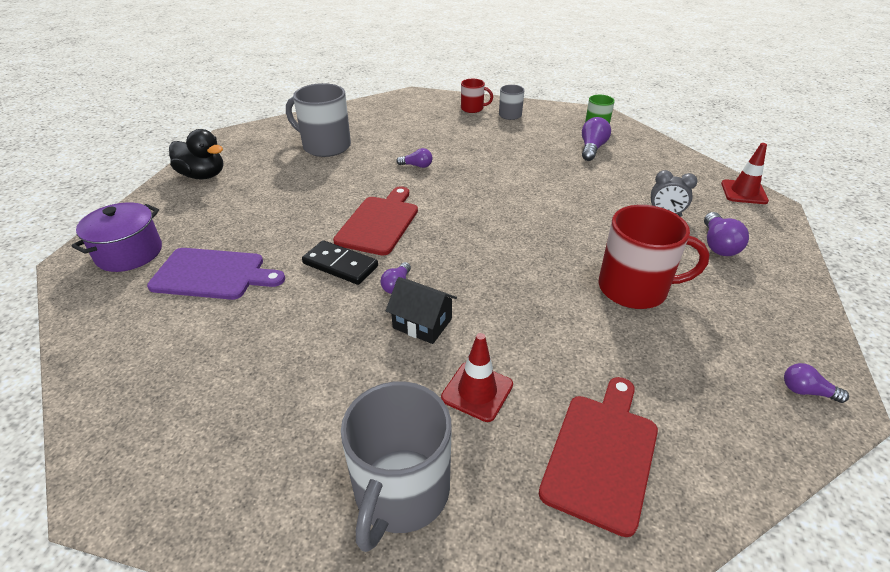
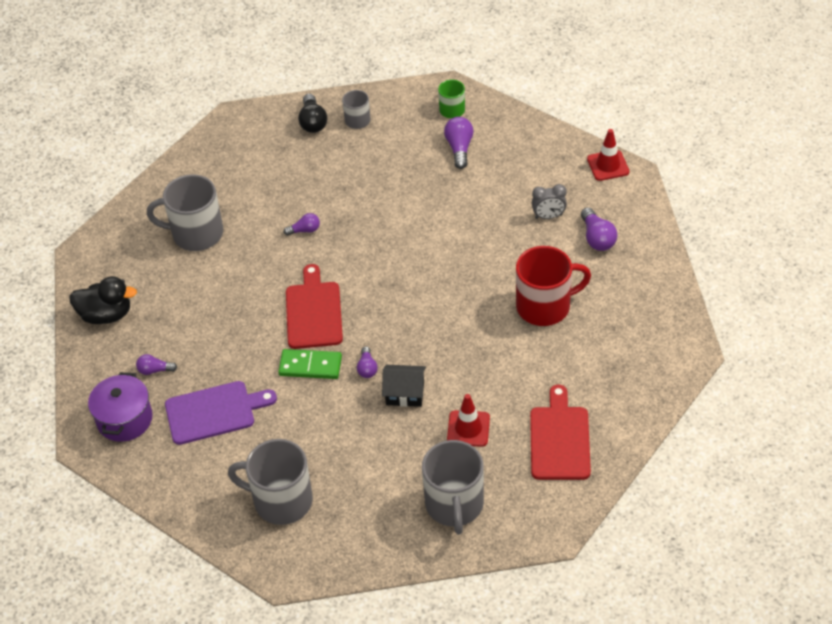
camera: 20 degrees left, 10 degrees up
black domino [302,240,378,285] -> green domino [278,349,342,379]
red mug [461,79,493,113] -> black light bulb [298,94,327,133]
purple light bulb [784,363,849,403] -> purple light bulb moved to [136,354,177,375]
none -> grey mug [228,439,313,525]

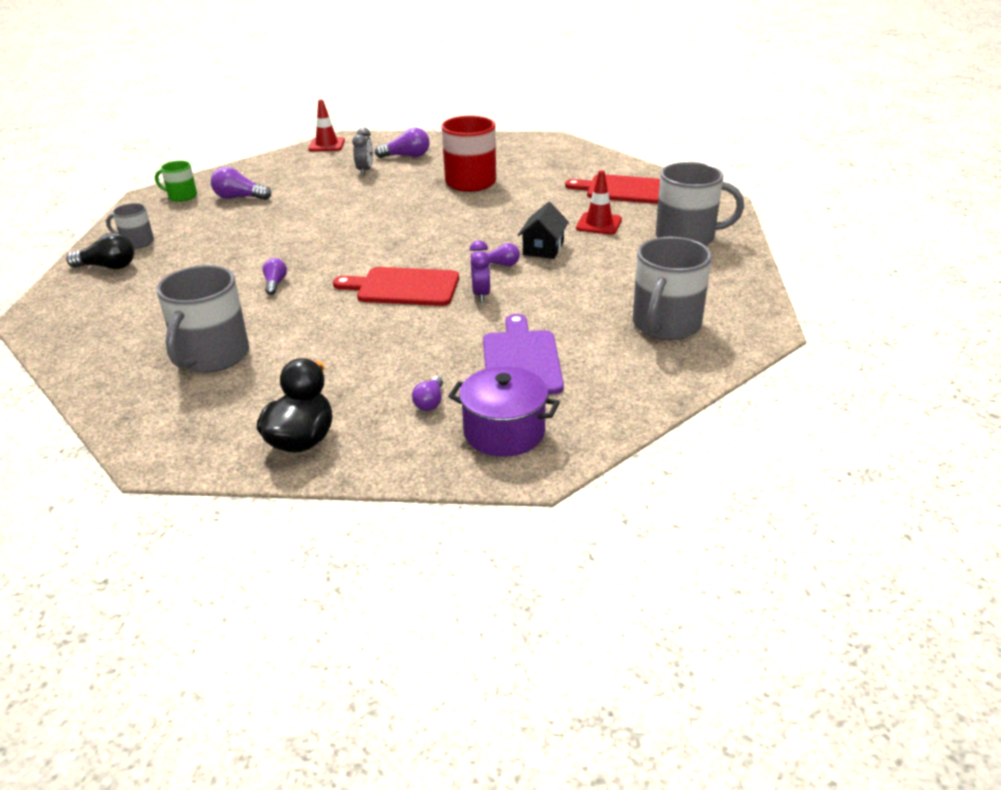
camera: 80 degrees left, 15 degrees down
green domino [278,349,342,379] -> purple clock [470,240,491,302]

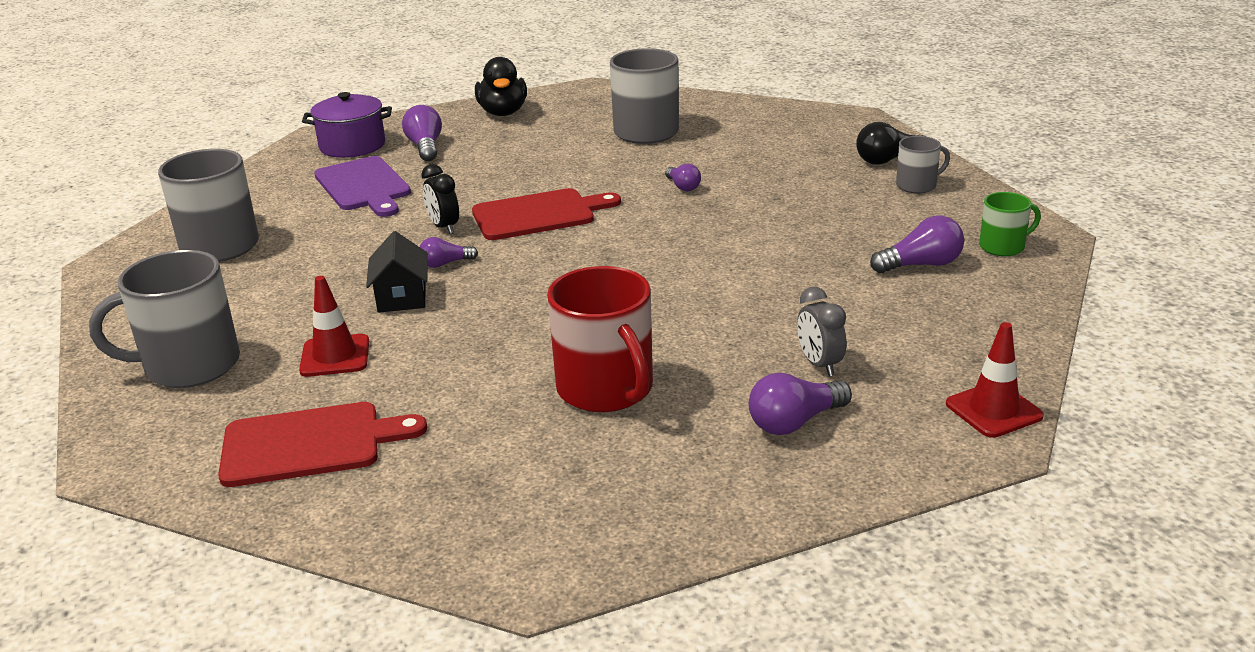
camera: 155 degrees right, 5 degrees down
purple light bulb [412,376,443,411] -> purple light bulb [402,105,442,161], size x1.58
purple clock [470,240,491,302] -> black clock [421,164,459,234]

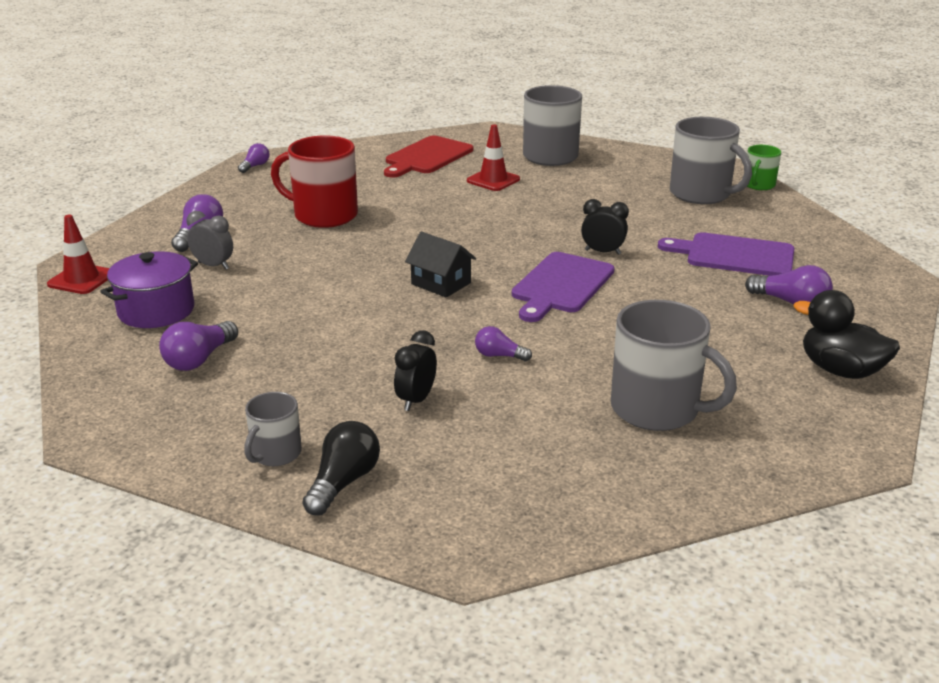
camera: 135 degrees right, 0 degrees up
purple pot [302,92,392,158] -> purple pot moved to [100,252,198,328]
black house [366,231,428,313] -> black house moved to [405,232,476,298]
purple light bulb [420,237,478,268] -> purple light bulb moved to [238,143,269,173]
red cutting board [472,188,621,240] -> purple cutting board [512,252,614,322]
green mug [979,192,1041,256] -> green mug moved to [747,145,781,190]
none -> black clock [394,330,437,411]

